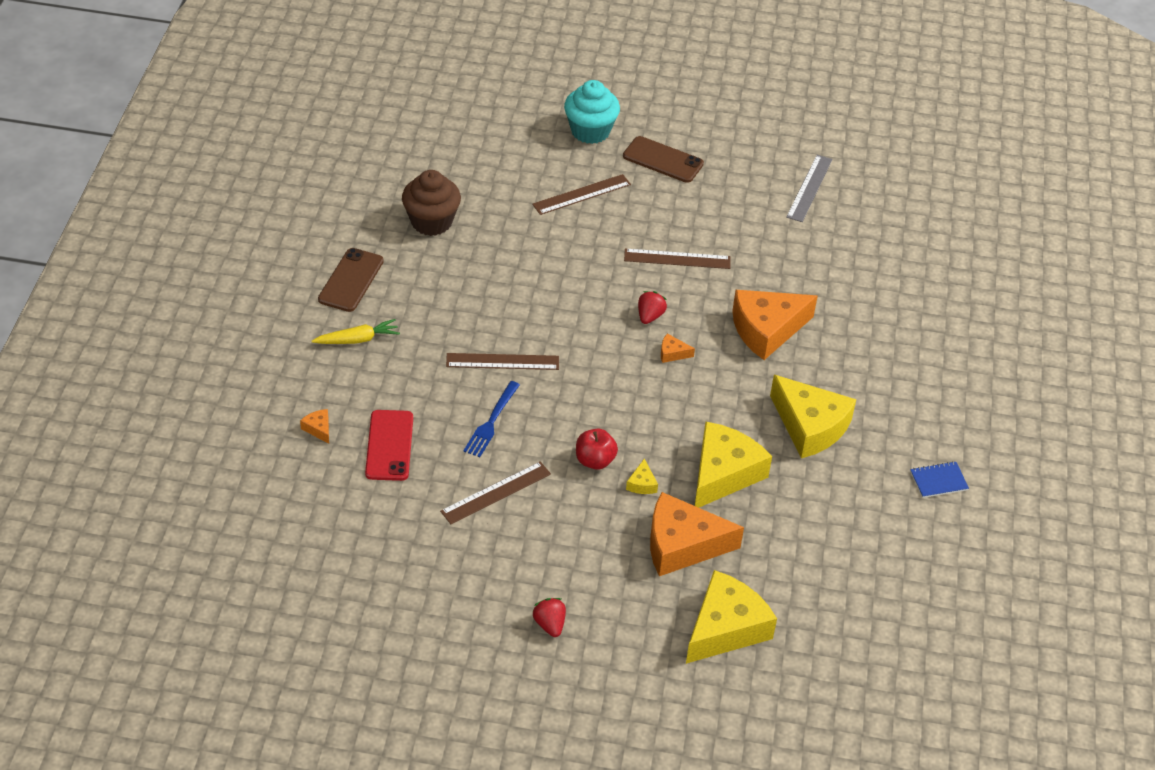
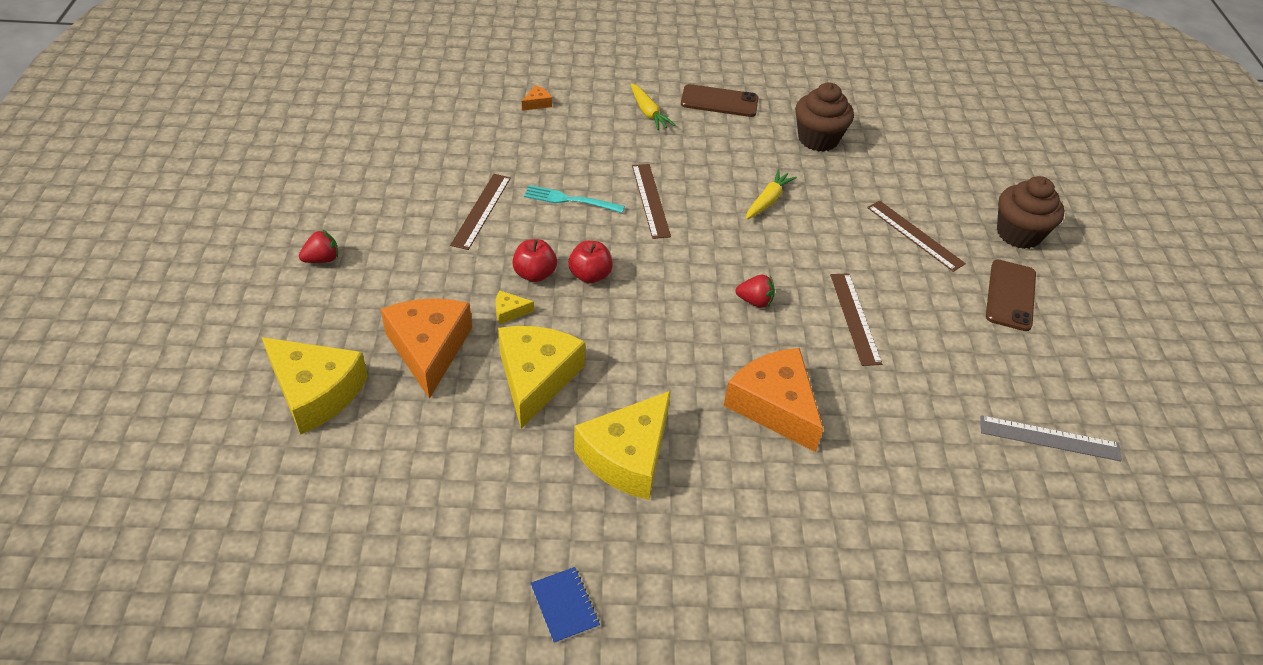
camera: 80 degrees right, 0 degrees up
red phone [365,410,413,481] -> none
brown ruler [440,461,551,524] -> brown ruler turned 60 degrees clockwise [450,174,511,250]
blue fork [463,381,520,457] -> turquoise fork [524,185,625,213]
turquoise cupcake [564,80,620,144] -> brown cupcake [997,176,1064,249]
orange cheese [661,334,695,363] -> none
yellow cheese [695,422,772,508] -> yellow cheese turned 105 degrees counterclockwise [498,326,585,429]
none -> red apple [568,241,613,284]
none -> yellow carrot [746,169,797,220]

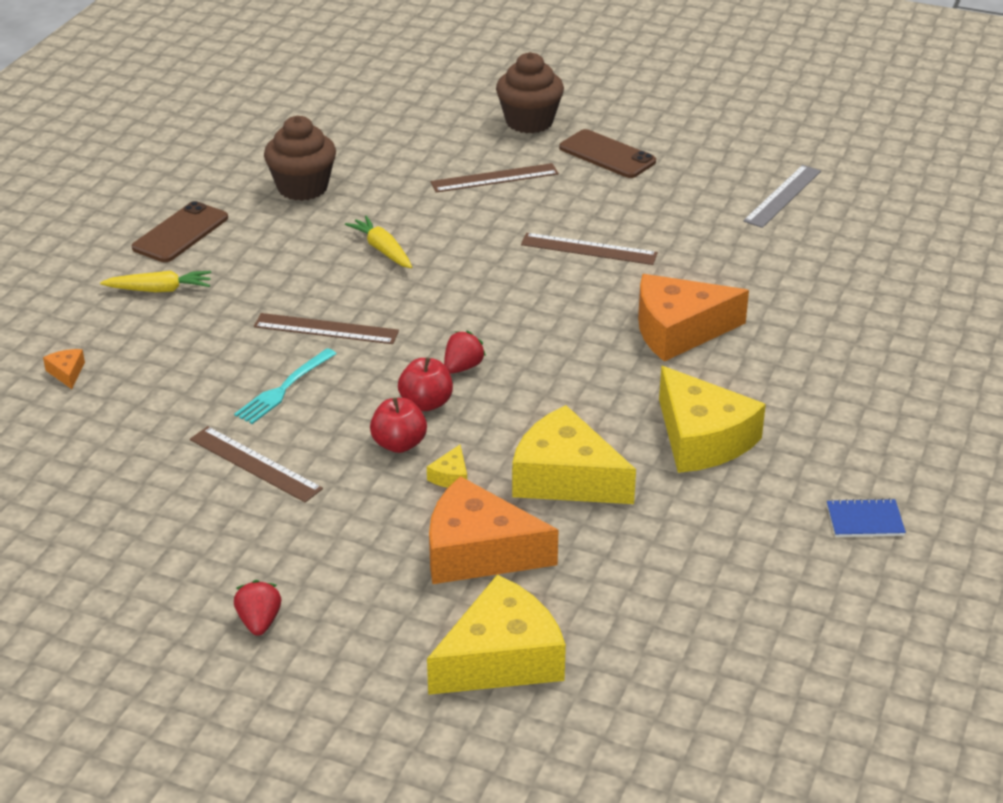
camera: 65 degrees left, 10 degrees down
red strawberry [736,275,775,308] -> red strawberry moved to [444,331,486,373]

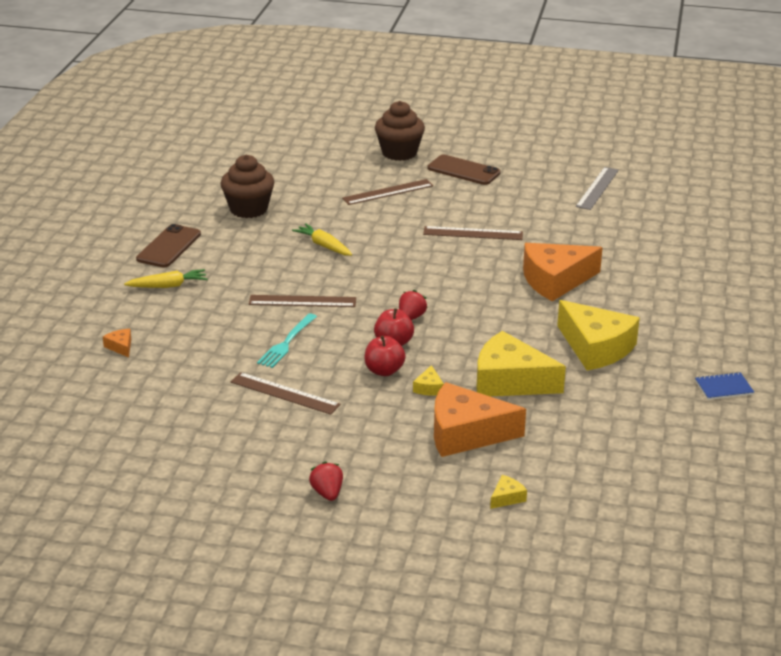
camera: 10 degrees left, 5 degrees down
yellow cheese [427,575,566,695] -> yellow cheese [490,475,527,509], size x0.40

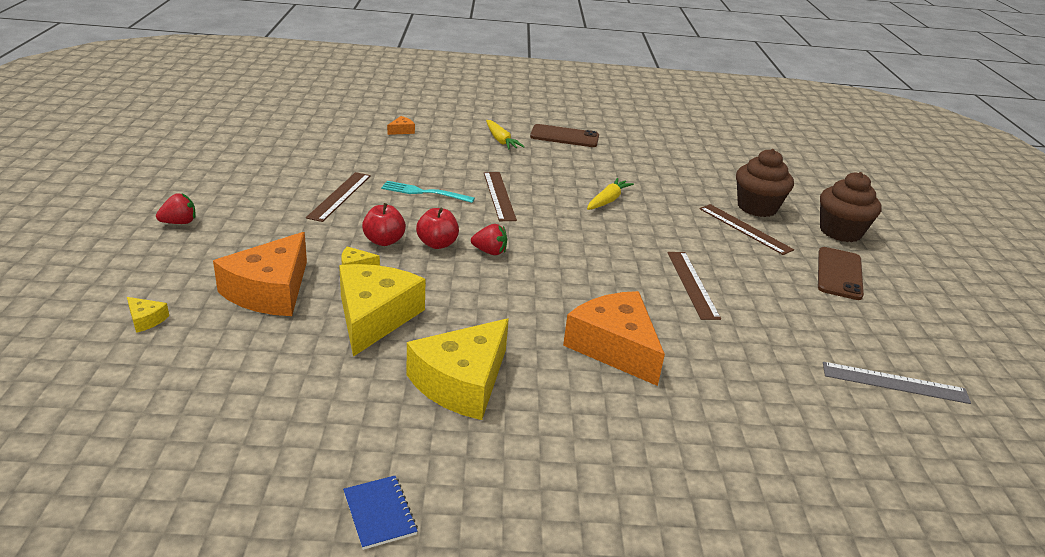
camera: 75 degrees right, 0 degrees up
brown cupcake [220,155,275,218] -> brown cupcake moved to [736,149,794,217]
orange cheese [434,382,526,457] -> orange cheese turned 150 degrees counterclockwise [213,232,307,316]

